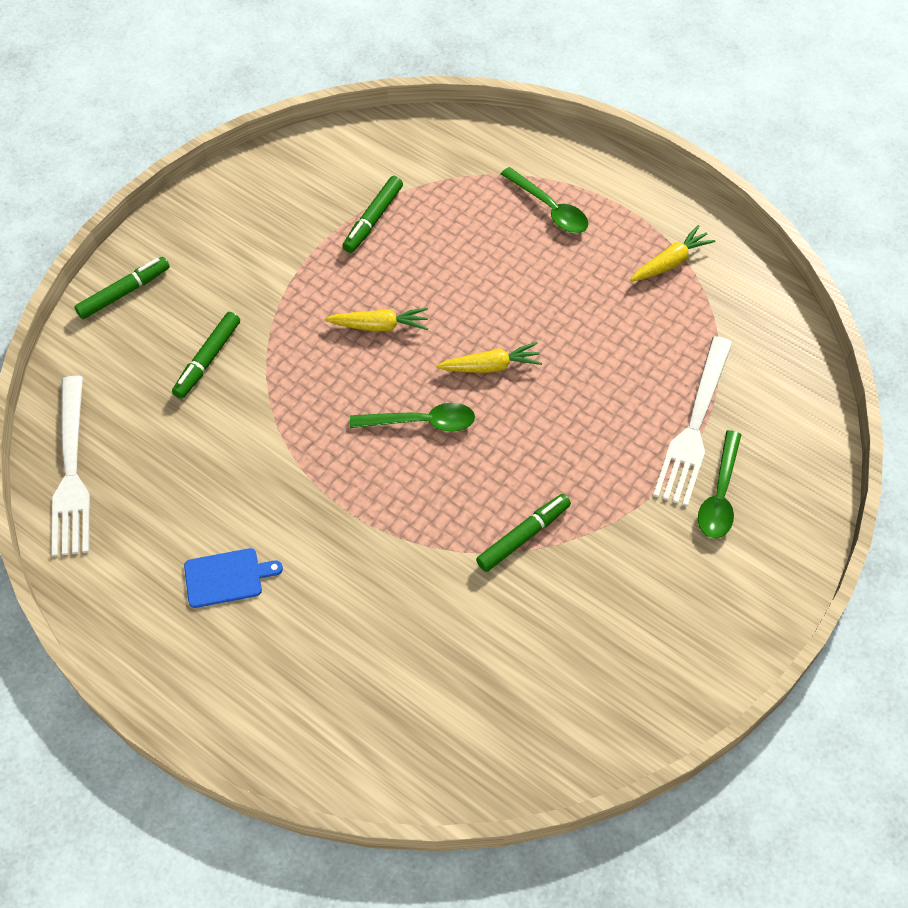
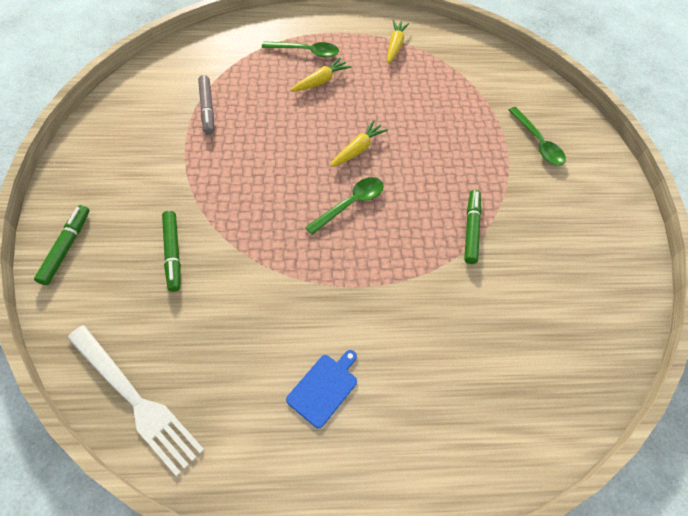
camera: 45 degrees left, 0 degrees up
yellow carrot [325,308,428,332] -> yellow carrot moved to [291,57,352,92]
green marker [343,176,403,253] -> grey marker [198,75,214,135]
white fork [653,336,733,507] -> none

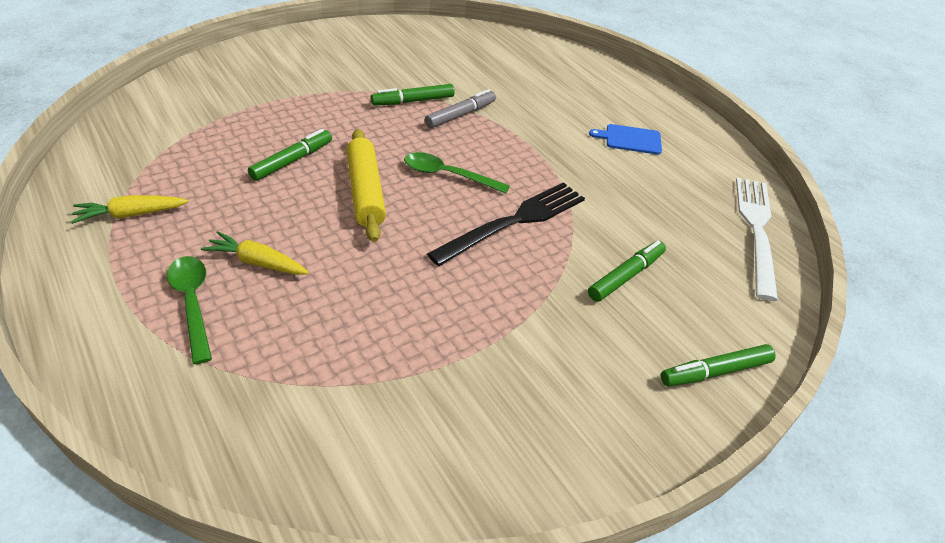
camera: 120 degrees left, 15 degrees down
grey marker [198,75,214,135] -> grey marker moved to [425,89,496,128]
yellow carrot [330,120,388,167] -> yellow rolling pin [346,129,386,242]
green spoon [508,107,566,165] -> none
none -> green marker [248,129,332,181]
none -> black fork [427,182,585,266]

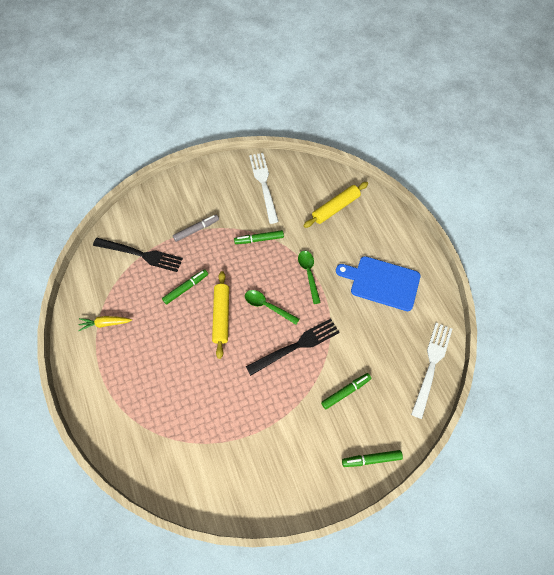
camera: 15 degrees right, 20 degrees up
green spoon [167,256,212,364] -> green spoon moved to [298,251,321,304]
yellow carrot [201,231,309,275] -> none
grey marker [425,89,496,128] -> grey marker moved to [173,214,219,242]
blue cutting board [589,124,662,155] -> blue cutting board [336,256,420,311], size x1.93
none -> black fork [93,238,183,272]
none -> white fork [249,153,279,224]
none -> yellow rolling pin [303,182,368,228]

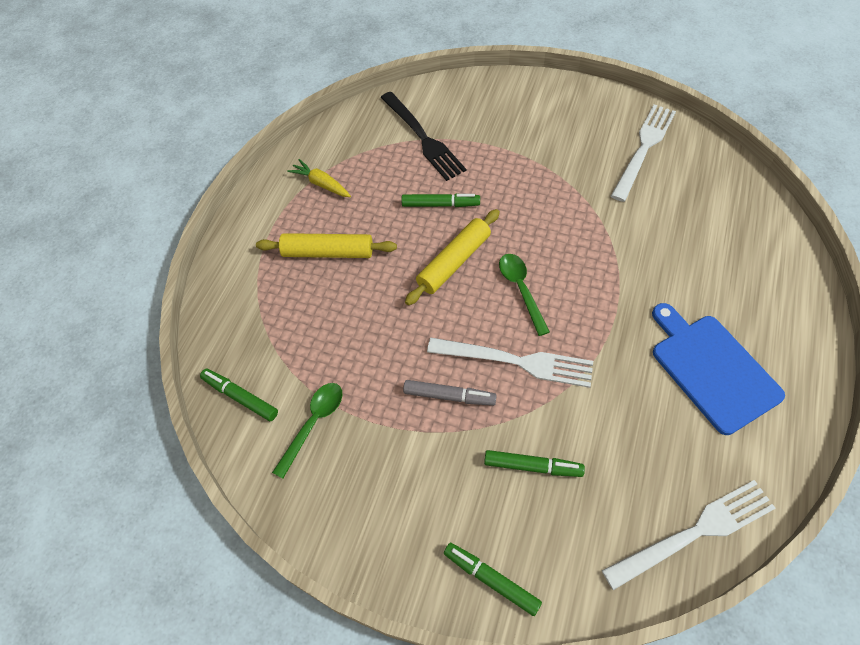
camera: 45 degrees right, 5 degrees down
grey marker [173,214,219,242] -> grey marker moved to [403,380,497,406]
green marker [234,230,284,244] -> green marker moved to [200,369,278,421]
black fork [246,319,340,376] -> white fork [427,338,593,388]
green spoon [298,251,321,304] -> green spoon moved to [272,383,342,479]
yellow rolling pin [303,182,368,228] -> yellow rolling pin moved to [256,233,397,258]

